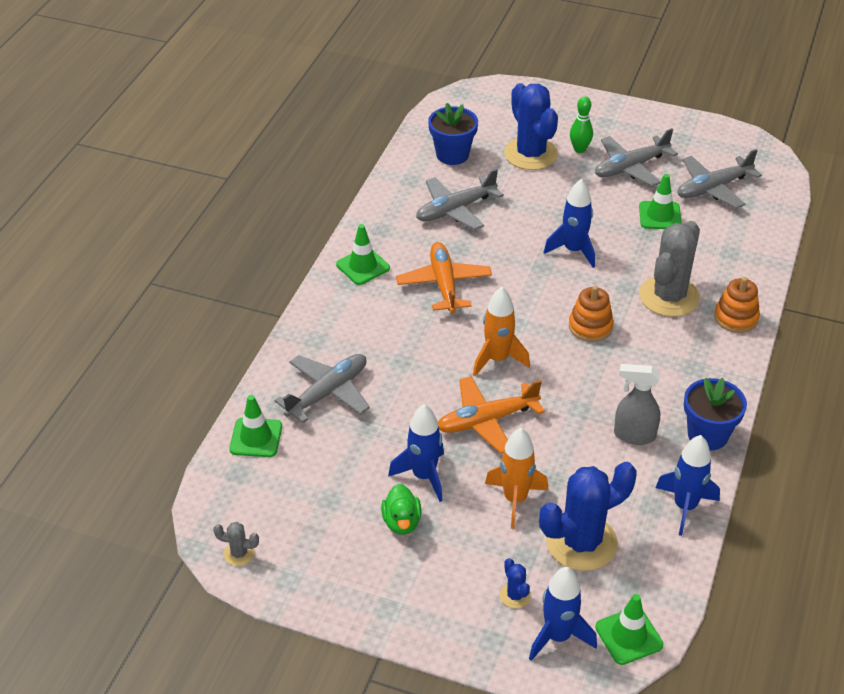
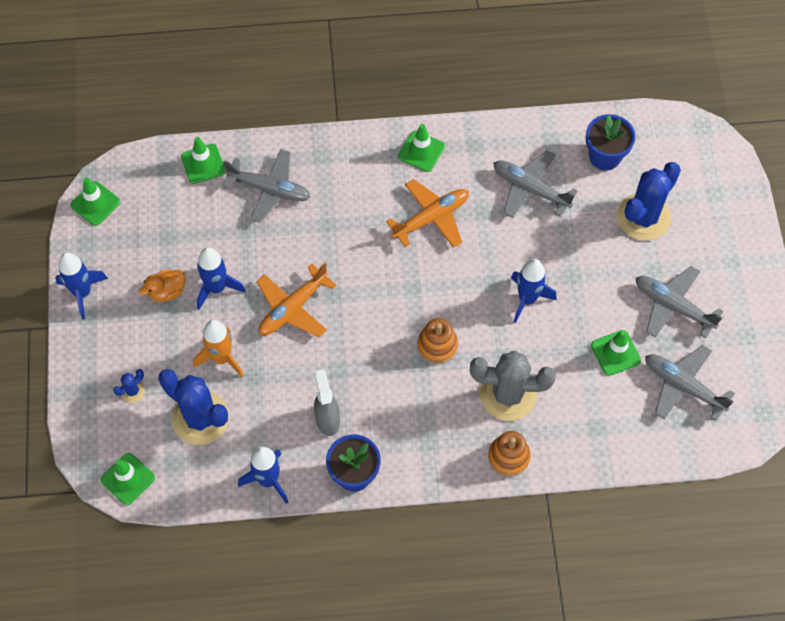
camera: 65 degrees right, 20 degrees up
grey cactus [213,522,259,566] -> green traffic cone [70,177,120,226]
green duck [381,484,422,535] -> orange duck [139,269,186,302]
orange plane [438,376,545,454] -> orange plane turned 90 degrees counterclockwise [256,263,337,337]
orange rocket [473,287,530,376] -> none
blue rocket [529,567,597,661] -> blue rocket moved to [55,252,108,320]
green bowling pin [570,96,593,153] -> none

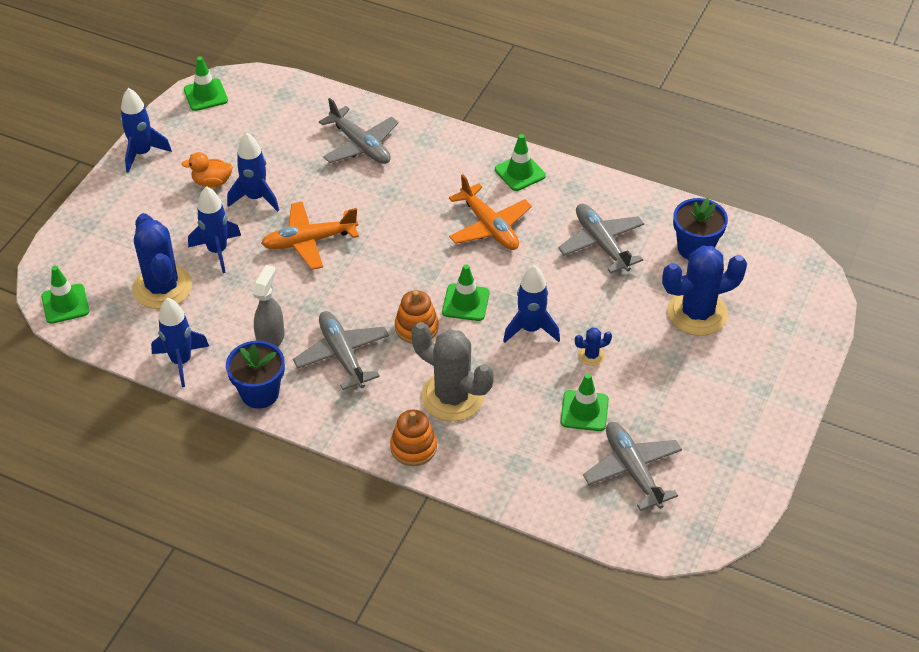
camera: 30 degrees right, 15 degrees down
blue cactus [113,369,145,402] -> blue cactus moved to [575,327,612,366]
green traffic cone [181,137,225,184] -> green traffic cone moved to [442,264,490,321]
orange rocket [193,320,244,377] -> blue rocket [188,186,241,273]
orange plane [386,179,469,248] -> orange plane turned 60 degrees clockwise [449,174,532,250]
grey plane [636,266,724,338] -> grey plane moved to [293,311,389,390]

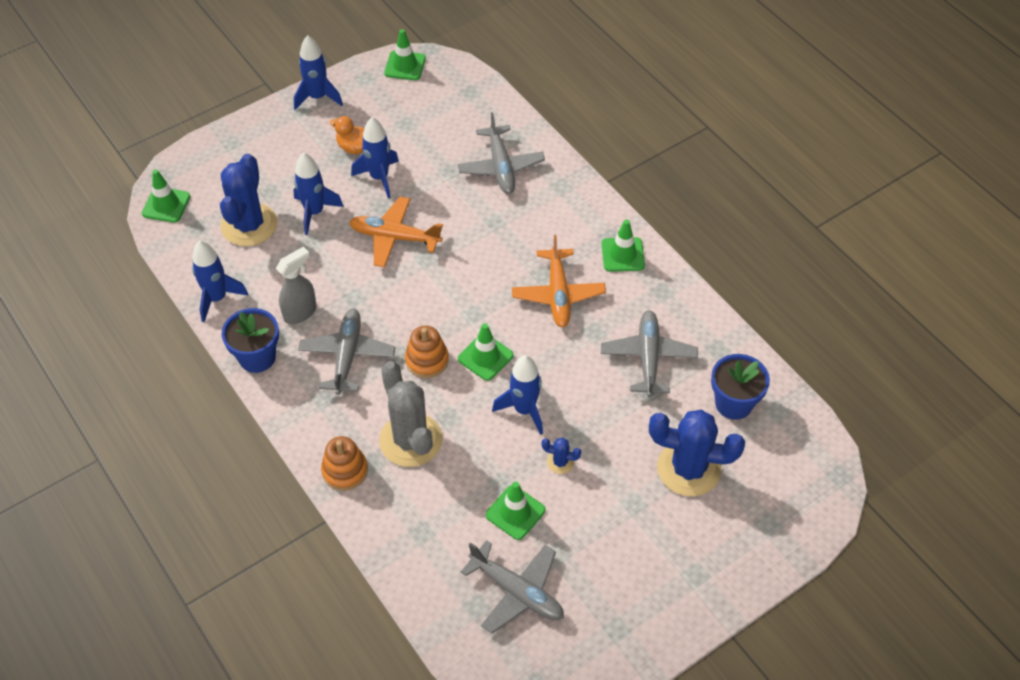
camera: 30 degrees right, 5 degrees up
grey plane [583,422,682,511] -> grey plane turned 120 degrees clockwise [461,540,564,634]

